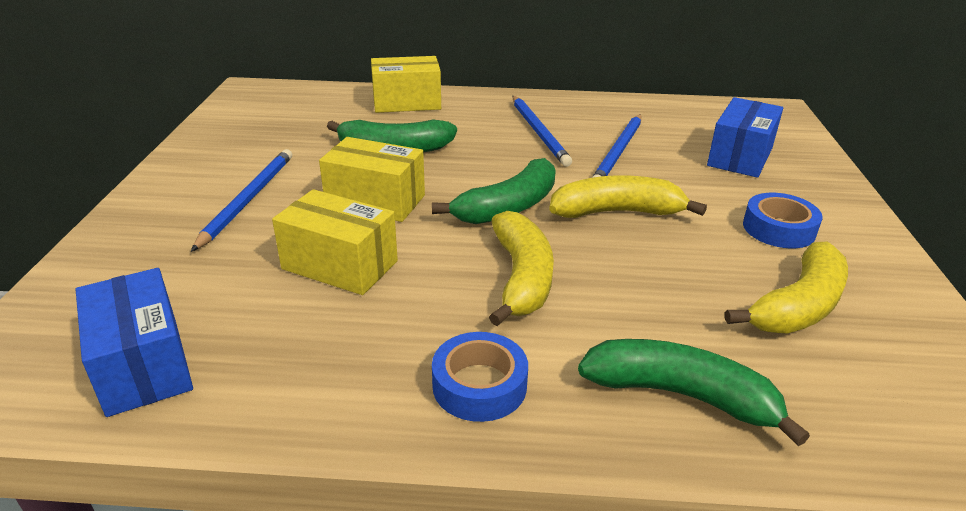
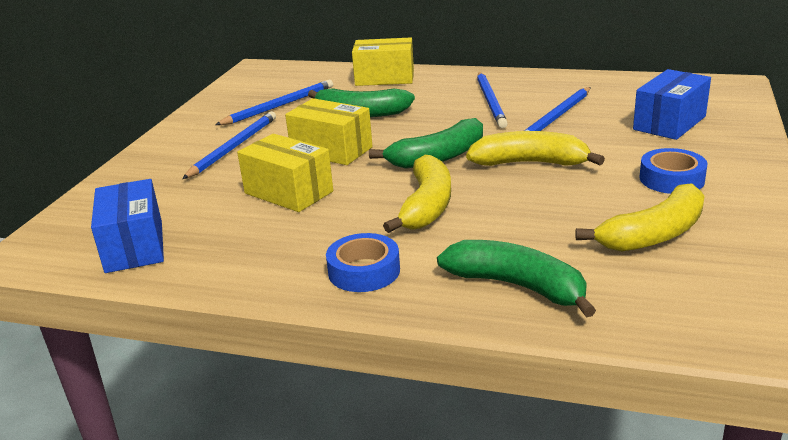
camera: 15 degrees right, 5 degrees down
none -> blue pencil [215,80,333,125]

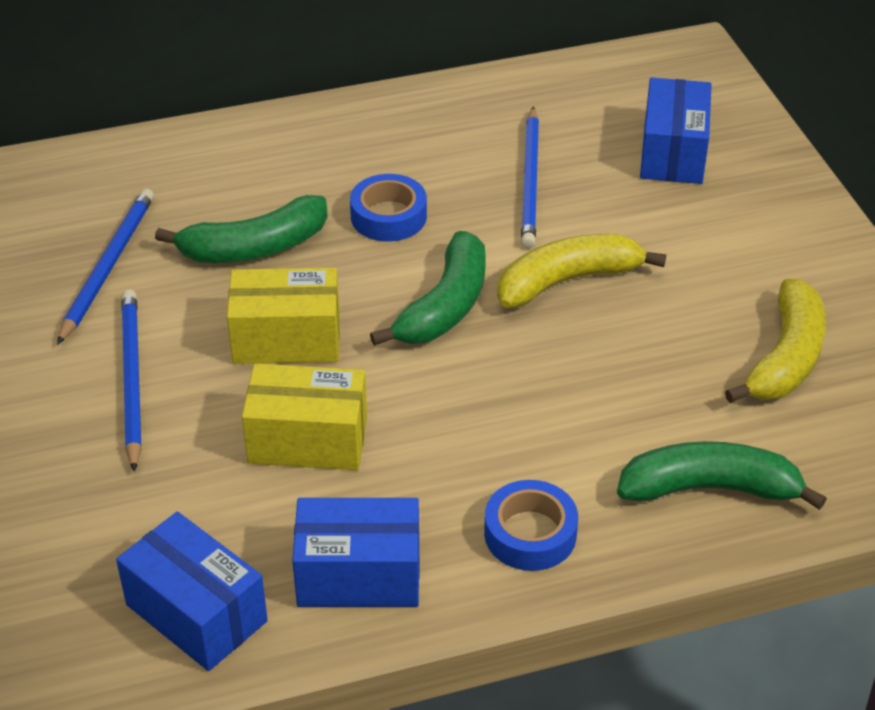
camera: 35 degrees left, 15 degrees up
yellow box [352,37,414,86] -> none
yellow banana [383,155,451,233] -> none
blue pencil [477,72,508,128] -> none
blue tape [639,148,708,194] -> blue tape moved to [350,174,427,241]
none -> blue box [292,498,420,607]

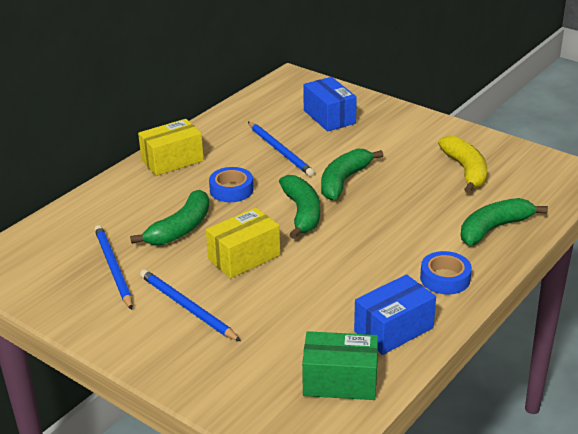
camera: 35 degrees left, 10 degrees down
blue box [116,511,268,671] -> green box [302,331,378,400]
yellow box [242,363,367,470] -> yellow box moved to [138,119,204,176]
yellow banana [497,234,666,308] -> green banana [321,148,383,200]

